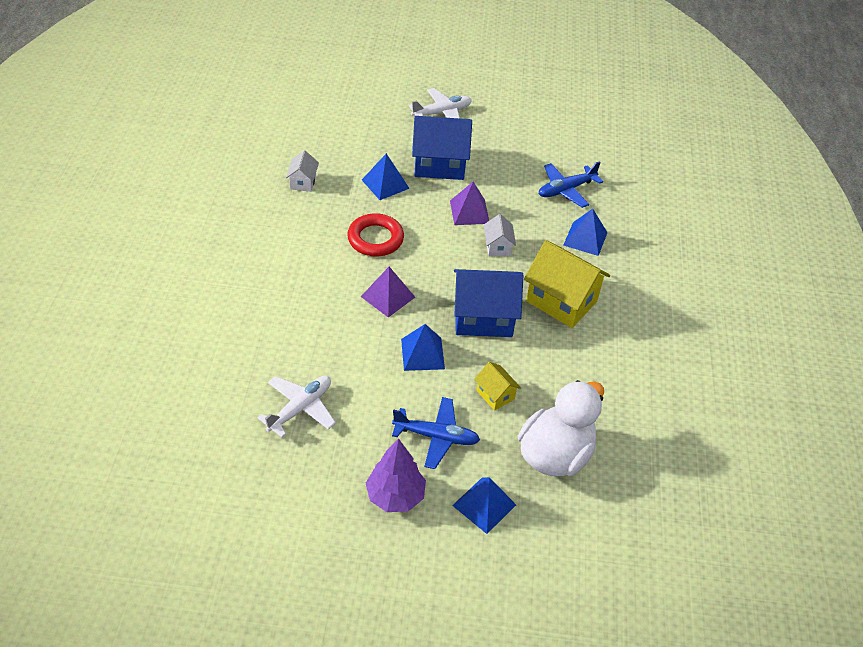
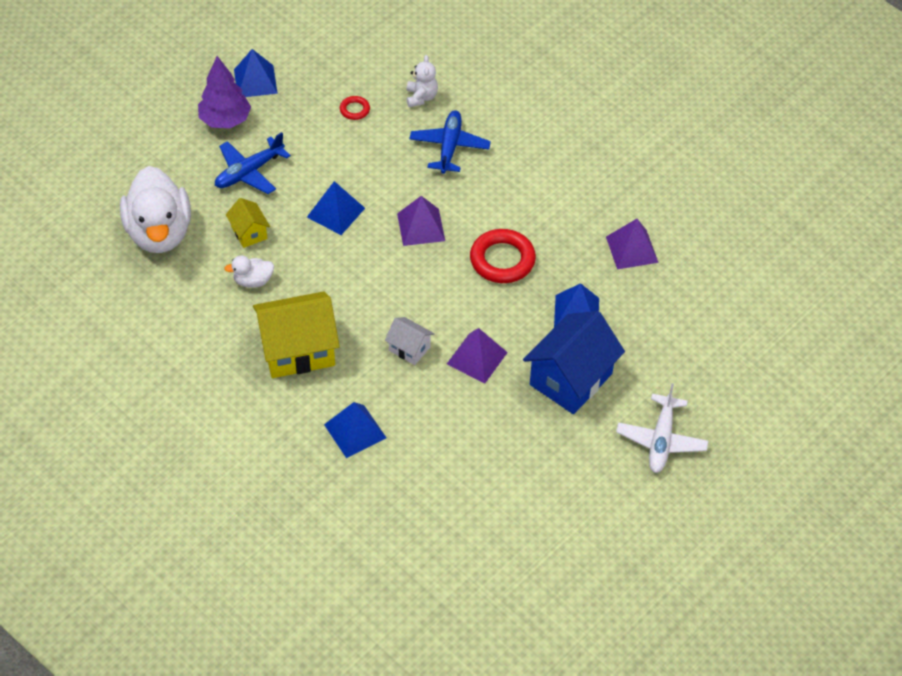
camera: 130 degrees right, 5 degrees up
white plane [257,376,336,437] -> red ring [340,96,370,120]
white house [286,150,319,192] -> purple pyramid [606,219,659,269]
blue pyramid [452,477,516,534] -> blue pyramid moved to [234,49,278,97]
blue house [454,269,523,337] -> none
yellow house [474,362,521,411] -> yellow house turned 60 degrees clockwise [226,198,270,248]
blue plane [539,161,603,208] -> blue plane moved to [409,110,491,174]
none -> white duck [224,255,274,288]
none -> white teddy bear [406,55,438,107]

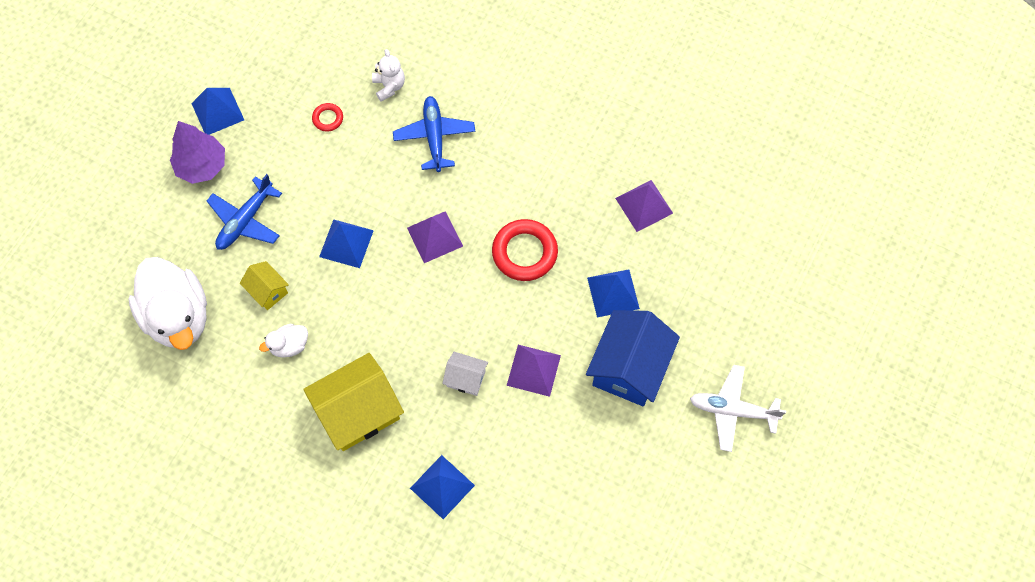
camera: 15 degrees left, 15 degrees up
white plane [616,384,708,473] -> white plane turned 105 degrees clockwise [690,365,786,452]

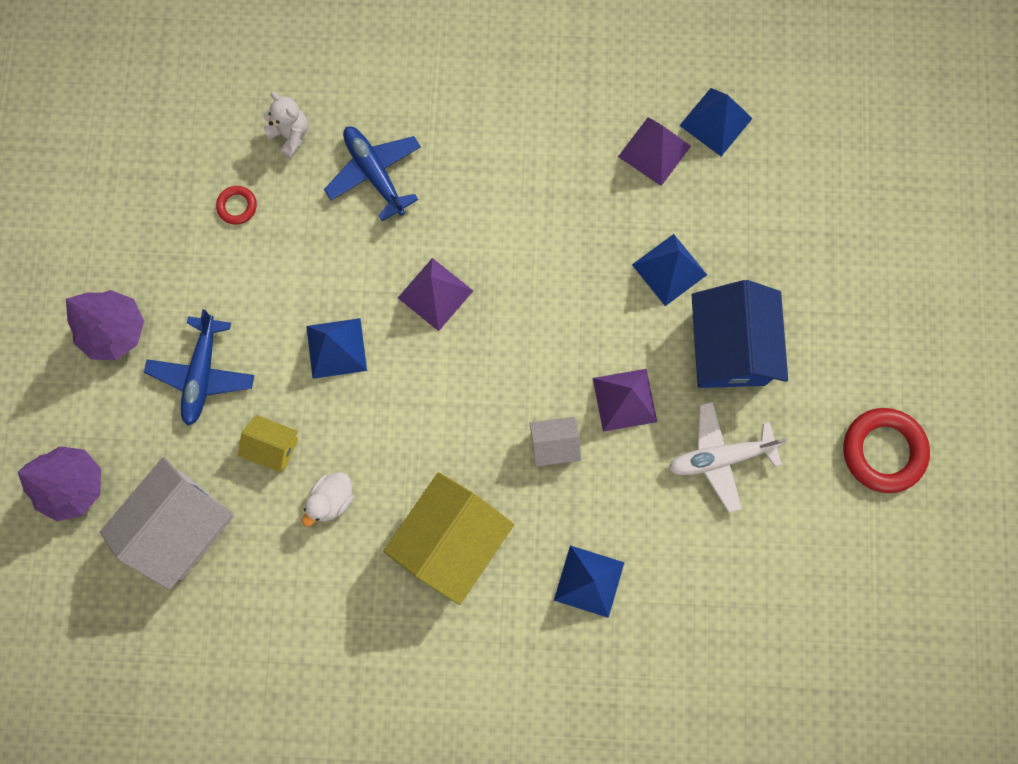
camera: 25 degrees left, 10 degrees up
white duck [128,257,207,350] -> white house [100,457,235,590]
blue pyramid [191,88,244,135] -> blue pyramid moved to [679,88,753,156]
red ring [492,219,558,281] -> red ring moved to [843,408,930,493]
white plane [690,365,786,452] -> white plane moved to [668,402,787,513]
none -> purple tree [18,446,101,521]

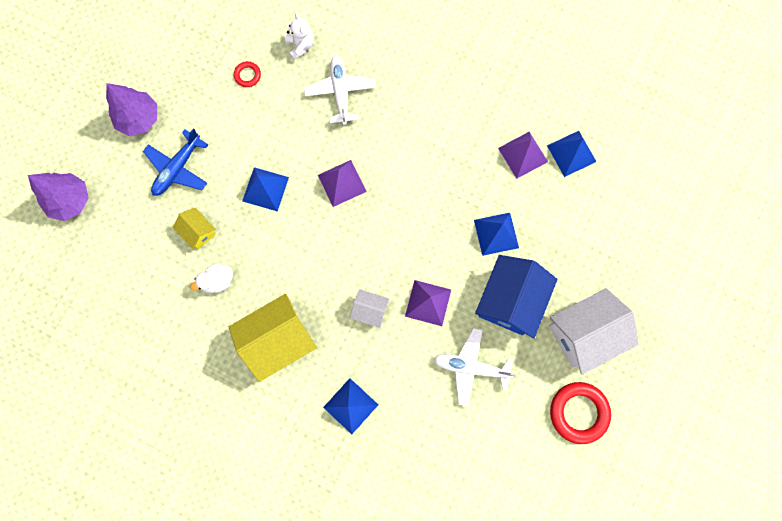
camera: 25 degrees right, 0 degrees up
white house [100,457,235,590] -> white house moved to [549,288,639,375]
blue plane [324,126,421,221] -> white plane [304,55,376,125]

